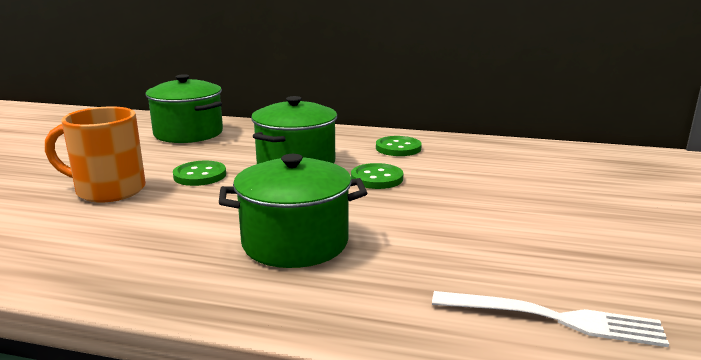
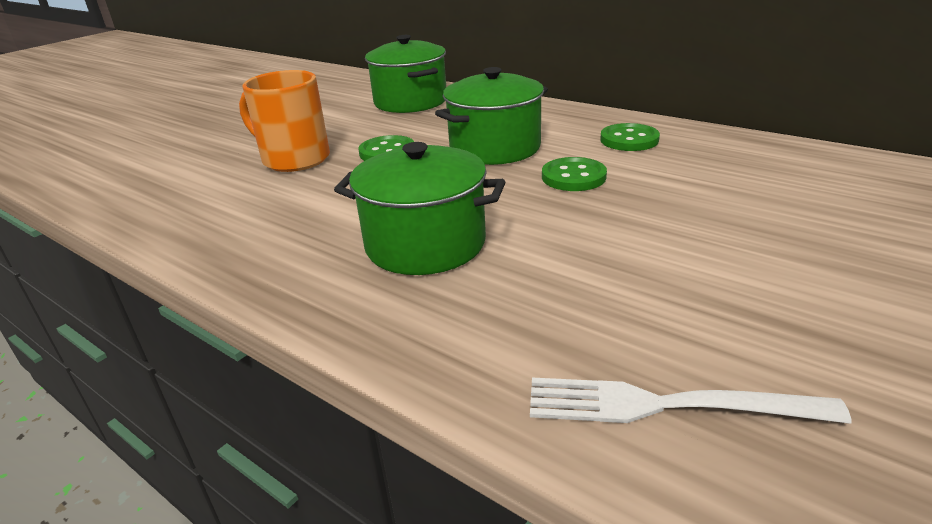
camera: 25 degrees right, 10 degrees up
white fork [432,291,669,347] -> white fork turned 150 degrees clockwise [530,378,851,424]

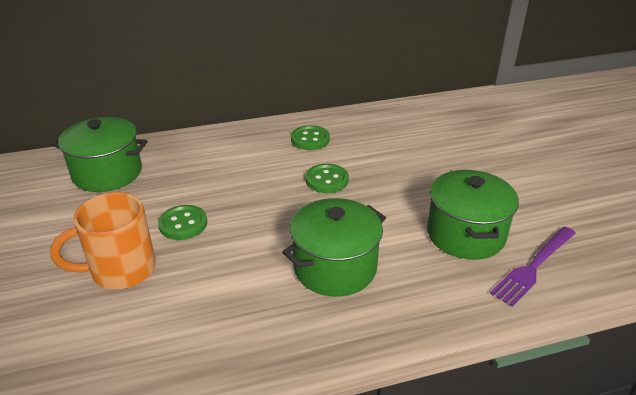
camera: 55 degrees left, 5 degrees up
green pot [435,67,548,165] -> green pot moved to [427,170,519,260]
white fork [530,378,851,424] -> purple fork [490,226,576,307]

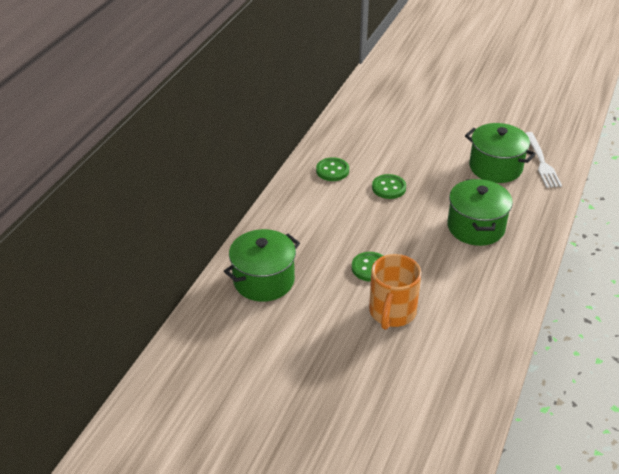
camera: 50 degrees left, 5 degrees up
purple fork [490,226,576,307] -> white fork [526,132,562,188]

